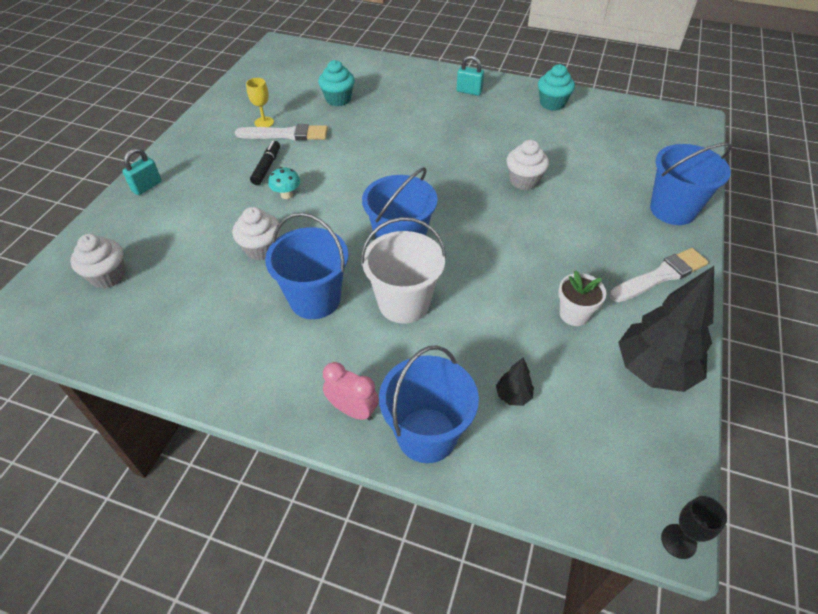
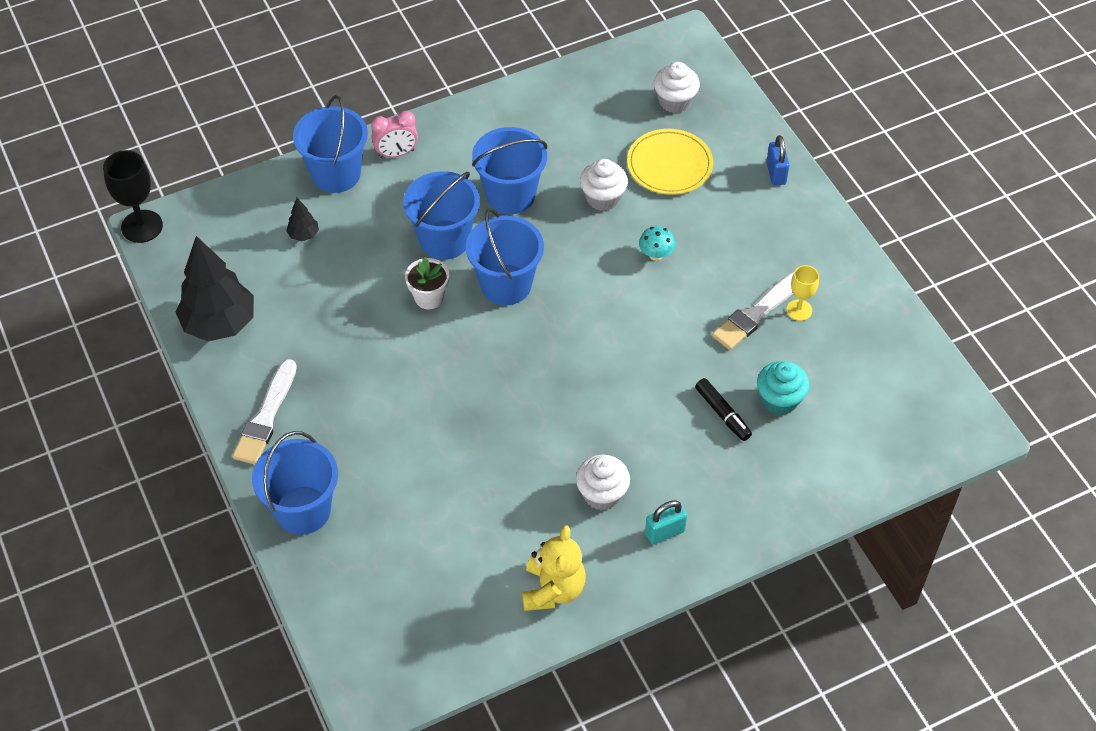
camera: 135 degrees right, 5 degrees up
turquoise padlock [122,148,162,195] -> blue padlock [766,135,789,186]
black marker [250,141,280,185] -> black marker moved to [695,378,752,441]
white bucket [361,217,446,323] -> blue bucket [403,171,480,260]
white cupcake [506,140,549,190] -> white cupcake moved to [576,455,630,510]
turquoise cupcake [538,64,575,111] -> yellow teddy bear [522,525,586,611]
white flower pot [558,270,606,326] -> white flower pot moved to [405,257,449,309]
black goblet [661,496,727,559] -> black goblet [103,150,163,243], size x1.65
none -> yellow plate [627,129,713,195]

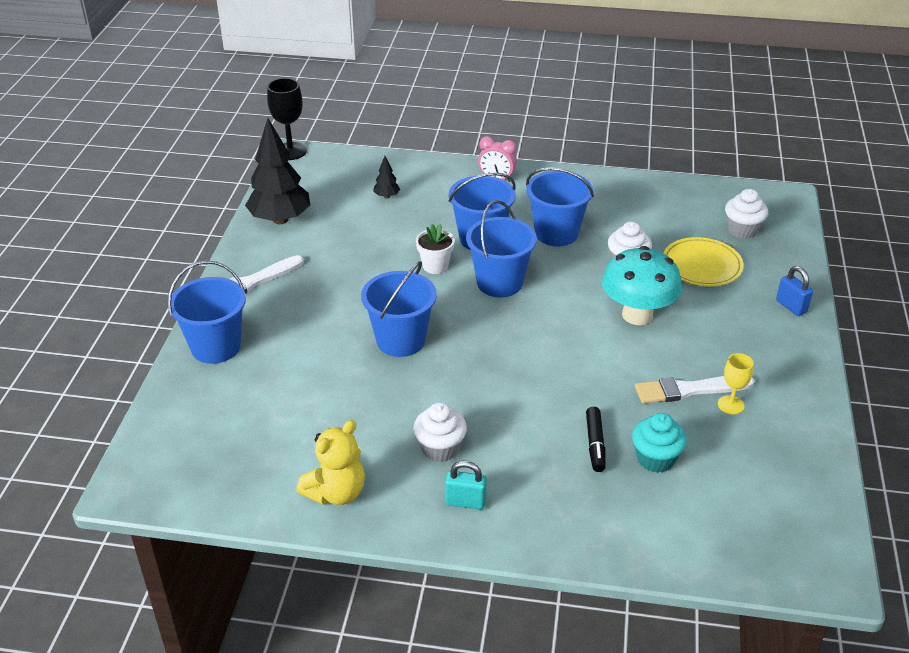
camera: 35 degrees right, 15 degrees down
blue bucket [293,95,368,193] -> blue bucket moved to [361,261,437,357]
turquoise mushroom [639,226,675,261] -> turquoise mushroom [602,246,682,325], size x2.28
blue padlock [766,135,789,186] -> blue padlock turned 60 degrees counterclockwise [776,266,813,316]

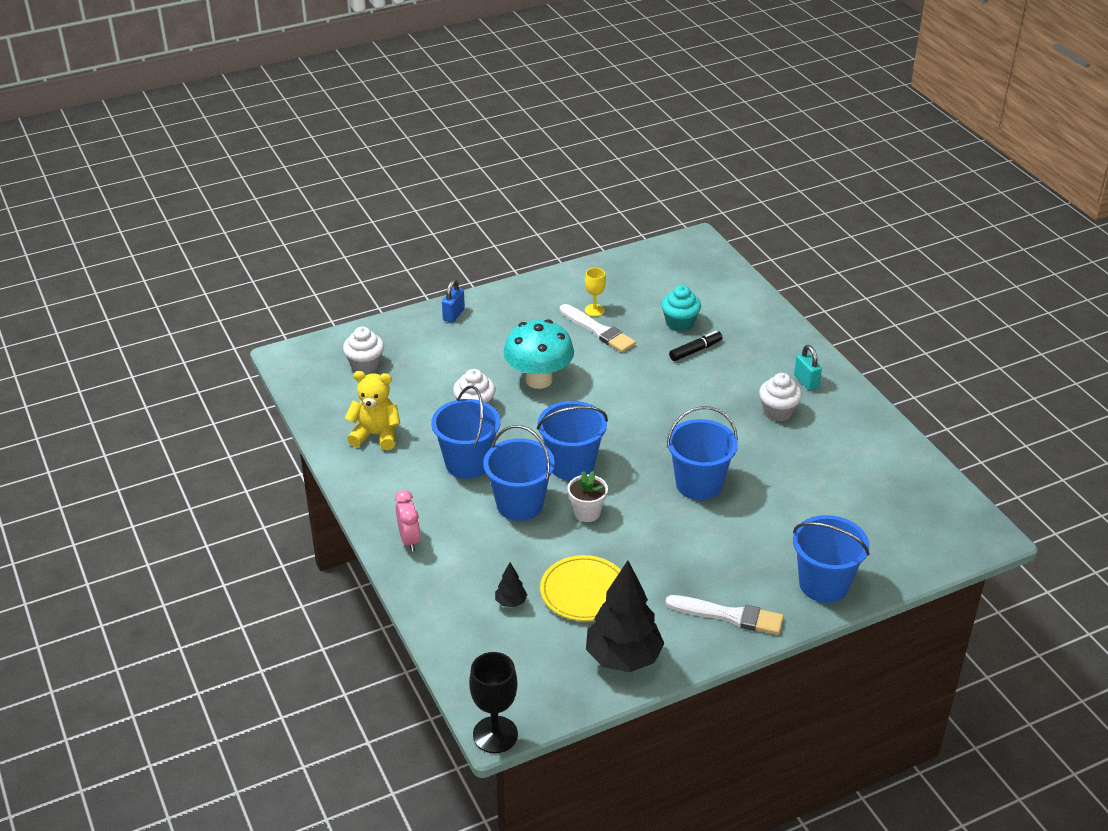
camera: 125 degrees left, 0 degrees up
yellow teddy bear [296,420,365,505] -> yellow teddy bear moved to [345,371,400,450]
yellow plate [663,237,744,287] -> yellow plate moved to [540,555,621,621]

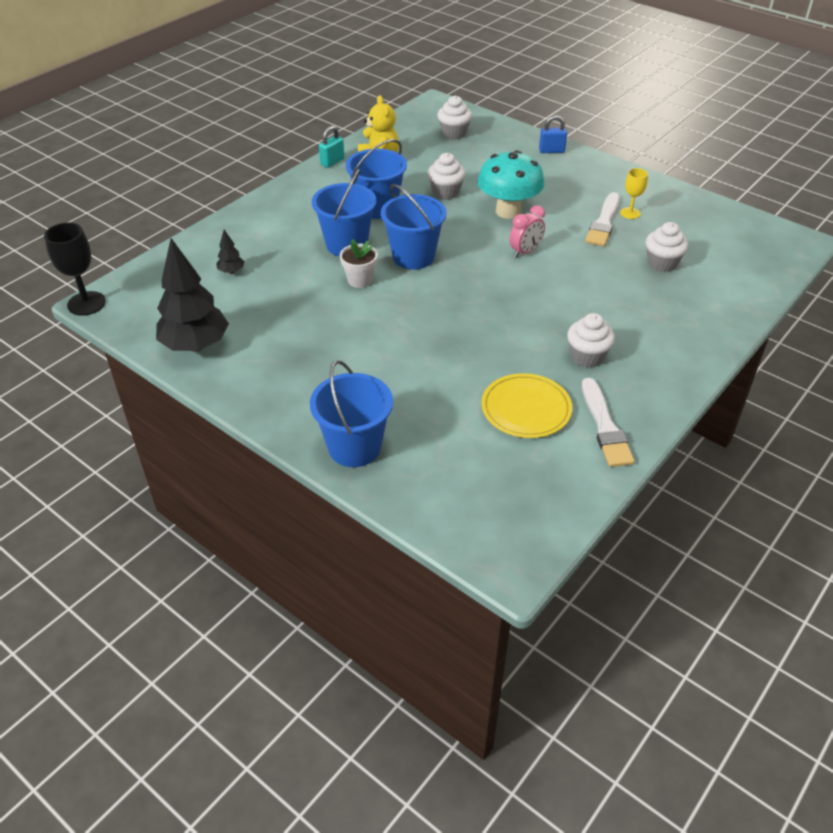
camera: 65 degrees right, 5 degrees up
pink clock [395,490,421,552] -> pink clock moved to [509,205,545,258]
yellow plate [540,555,621,621] -> yellow plate moved to [481,373,572,438]
turquoise cupcake [661,285,701,332] -> white cupcake [646,222,688,272]
white brush [665,595,784,635] -> white brush moved to [582,378,635,467]
blue bucket [667,406,738,500] -> none
black marker [669,331,722,361] -> none
turquoise padlock [794,345,822,390] -> turquoise padlock moved to [319,126,344,168]

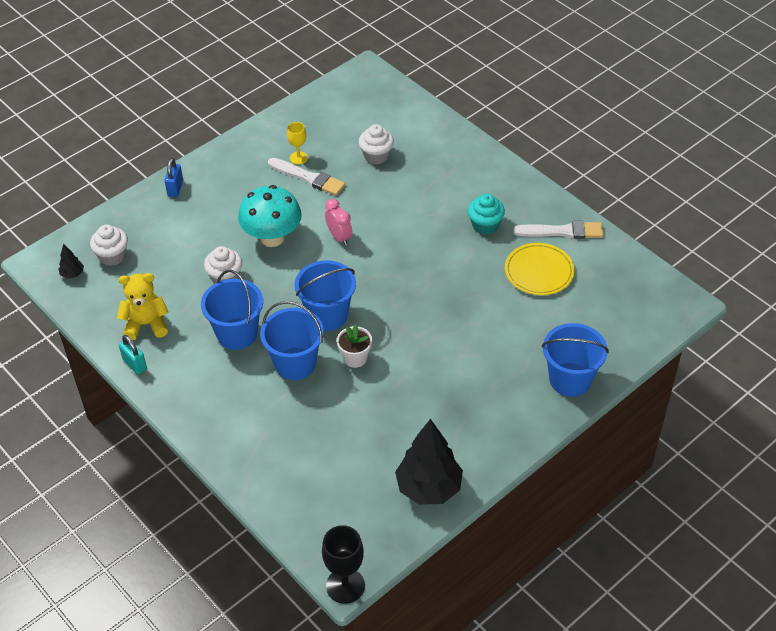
camera: 80 degrees left, 5 degrees up
black tree [216,229,244,274] -> black tree moved to [58,244,84,279]
white cupcake [567,313,615,367] -> turquoise cupcake [468,194,505,235]

